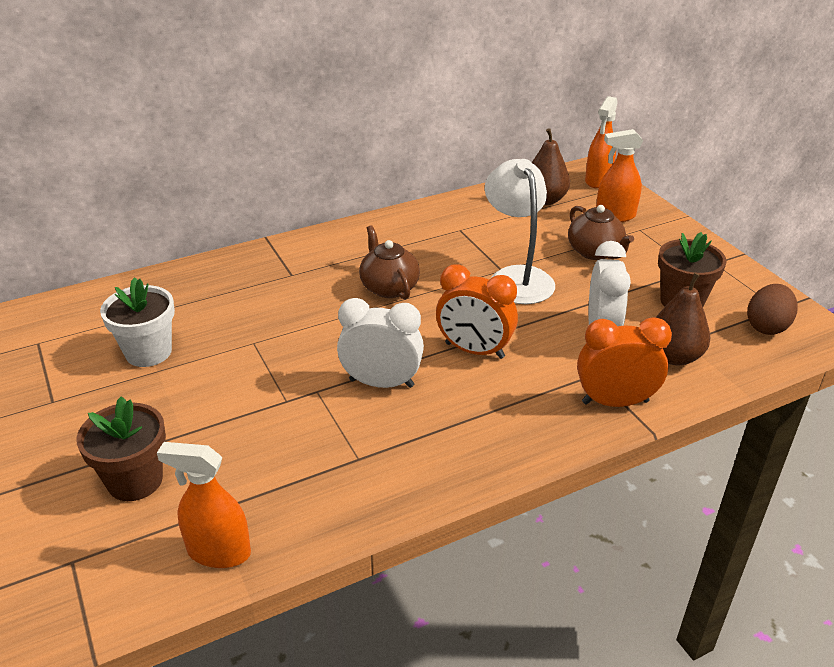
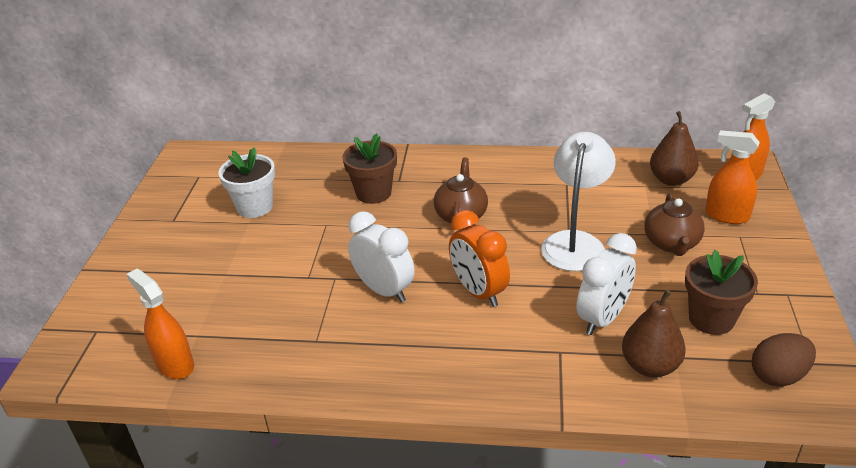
camera: 35 degrees right, 0 degrees up
brown flower pot [76,396,166,501] -> brown flower pot moved to [342,133,397,204]
orange clock [577,317,672,407] -> none

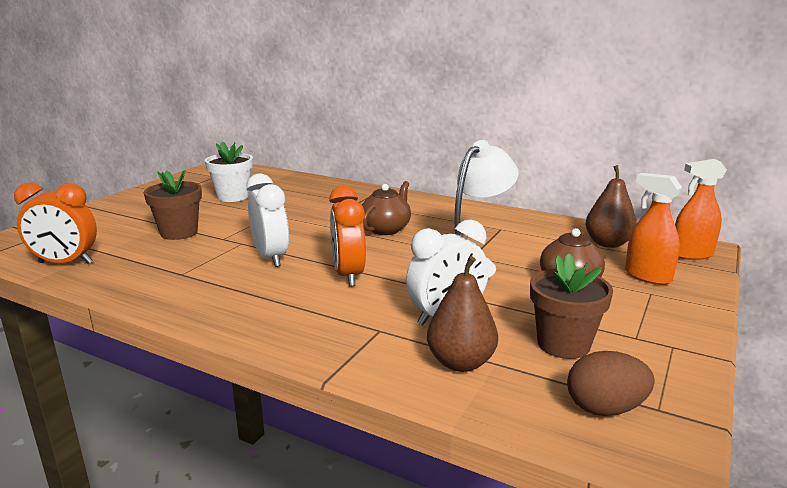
camera: 20 degrees right, 15 degrees down
orange spray bottle [127,269,194,379] -> orange clock [14,183,97,264]
brown flower pot [342,133,397,204] -> brown flower pot moved to [144,170,202,240]

